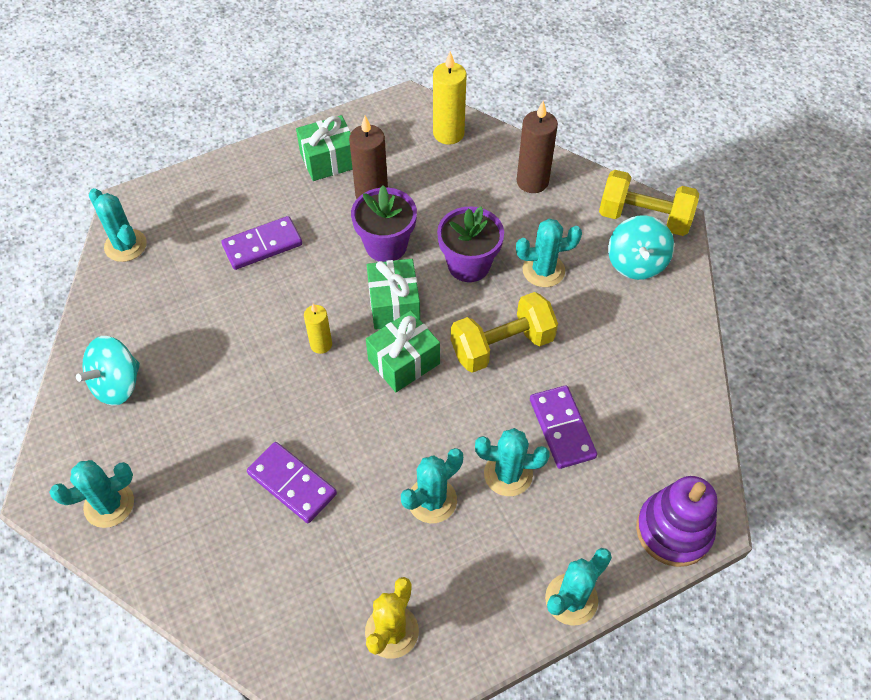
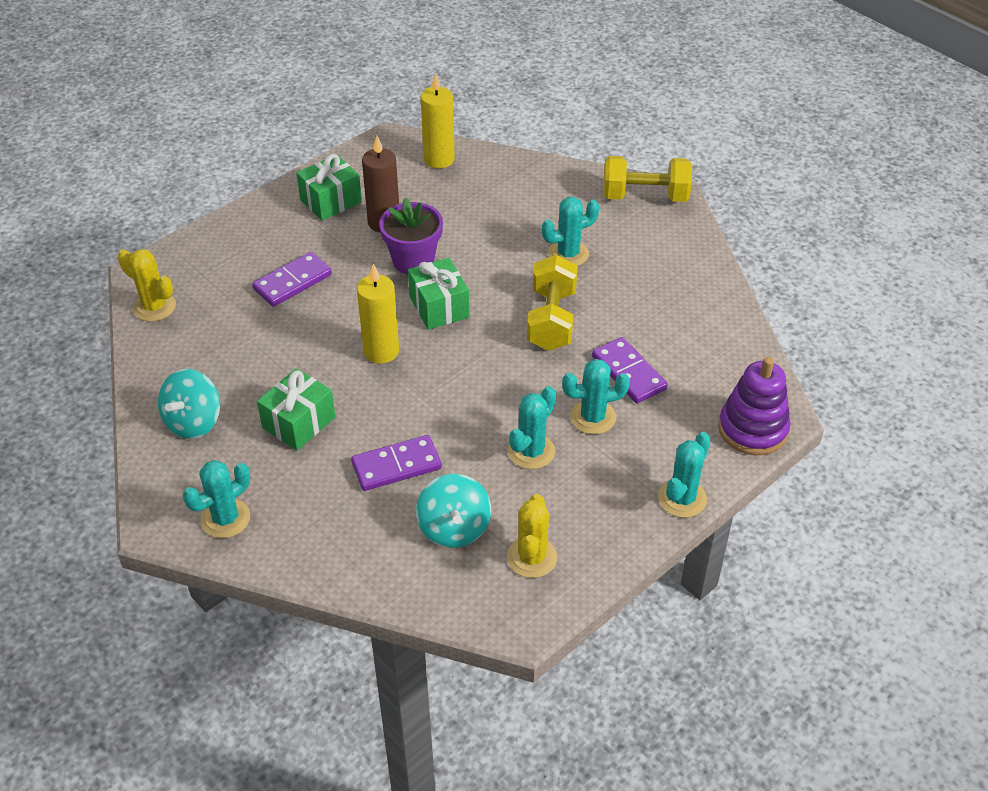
camera: 15 degrees left, 10 degrees down
turquoise cactus [89,188,147,262] -> yellow cactus [118,249,176,322]
purple domino [247,442,337,523] -> purple domino turned 45 degrees counterclockwise [351,435,442,491]
yellow candle [304,303,332,354] -> yellow candle [357,264,399,364], size x1.65
green gift [366,311,440,392] -> green gift moved to [257,368,335,451]
purple flower pot [437,206,504,282] -> none
yellow dumbbell [451,292,558,373] -> yellow dumbbell turned 45 degrees counterclockwise [527,255,578,351]
brown candle [517,101,558,193] -> none
turquoise spinning top [608,215,674,280] -> turquoise spinning top moved to [416,474,491,548]

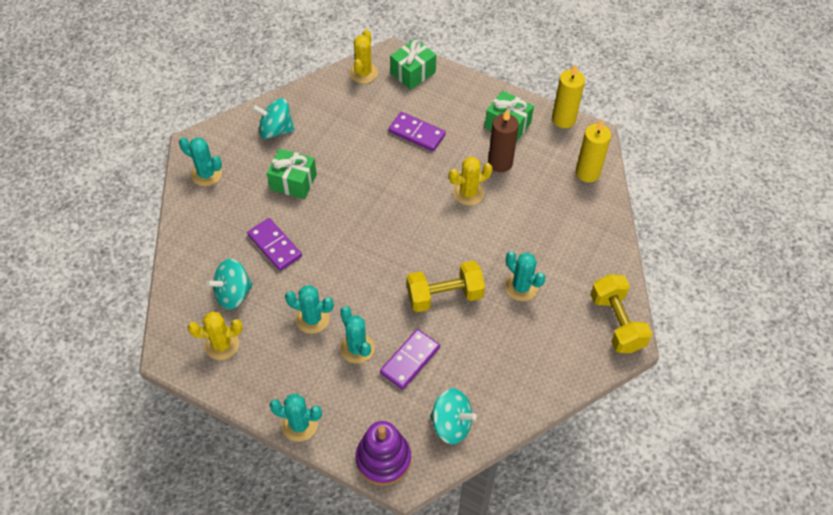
camera: 70 degrees right, 10 degrees up
yellow candle [357,264,399,364] -> yellow candle moved to [552,64,585,128]
purple flower pot [379,197,443,275] -> yellow cactus [449,157,493,206]
green gift [408,258,469,330] -> green gift moved to [390,39,436,90]
none -> turquoise spinning top [430,388,477,444]

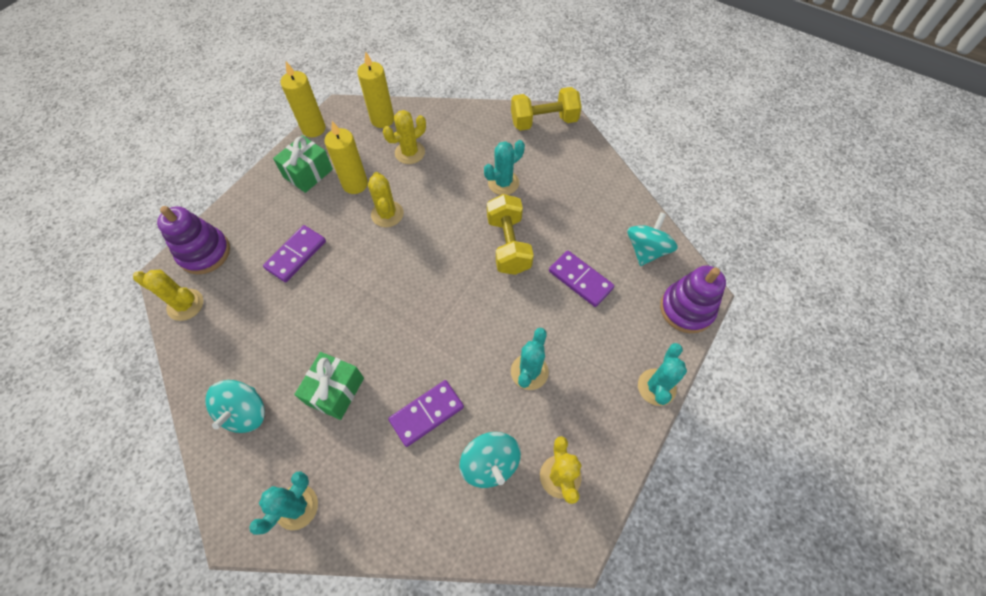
camera: 85 degrees left, 5 degrees up
turquoise cactus [340,306,375,364] -> none
green gift [390,39,436,90] -> purple stacking toy [157,206,230,274]
brown candle [488,109,519,172] -> yellow candle [324,121,368,194]
none -> yellow cactus [383,110,426,164]

